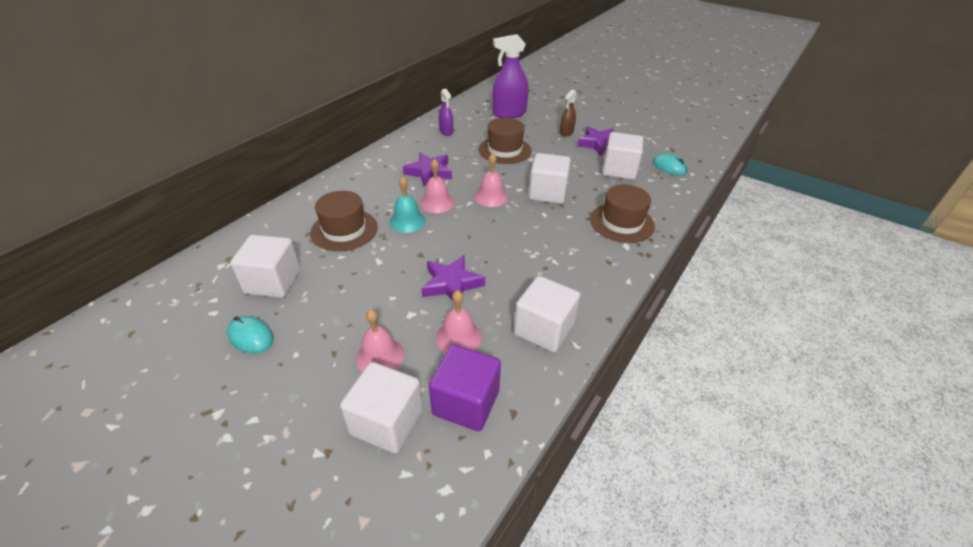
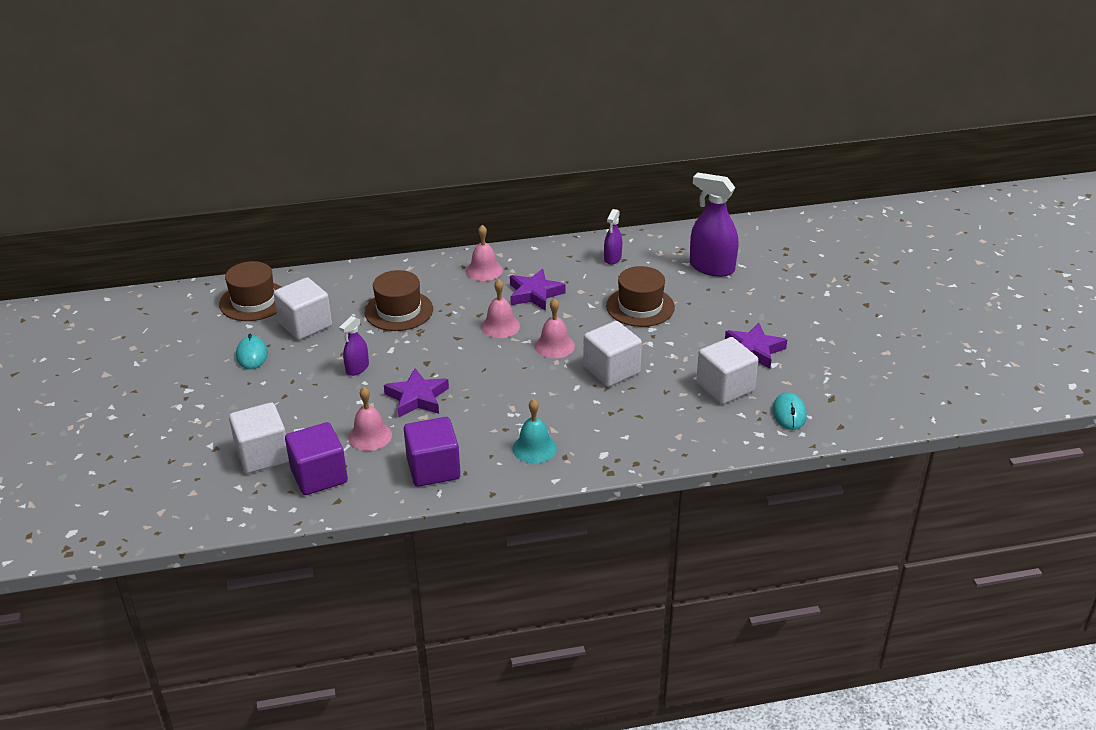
camera: 45 degrees right, 5 degrees down
pink bell [356,309,404,372] -> pink bell moved to [466,225,503,281]
turquoise bell [389,176,426,233] -> turquoise bell moved to [512,399,557,464]
white cube [514,276,580,352] -> purple cube [404,417,461,487]
brown spray bottle [560,90,577,136] -> none
brown hat [590,184,655,243] -> brown hat moved to [219,261,281,321]
none -> purple spray bottle [339,316,369,376]

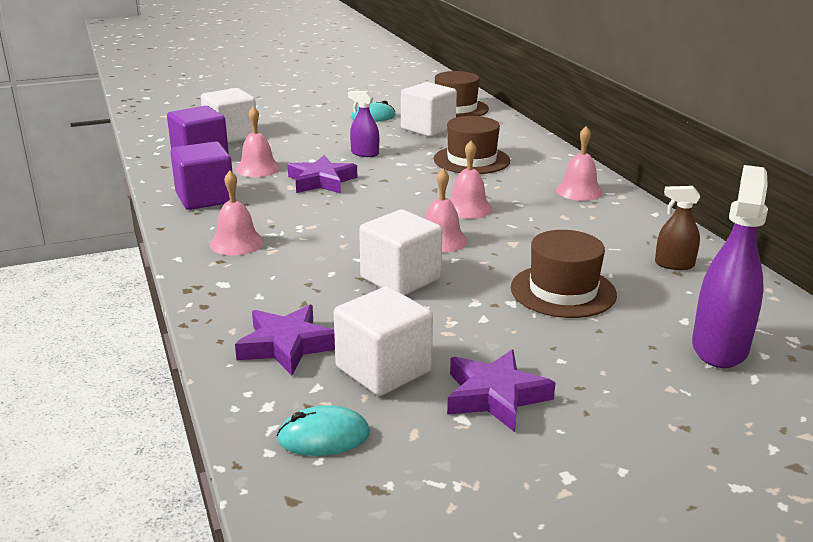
camera: 80 degrees right, 10 degrees down
purple star [510,269,565,311] -> purple star moved to [235,304,335,375]
turquoise bell [512,399,557,464] -> pink bell [210,171,264,255]
purple spray bottle [604,209,622,265] -> brown spray bottle [655,186,700,270]

